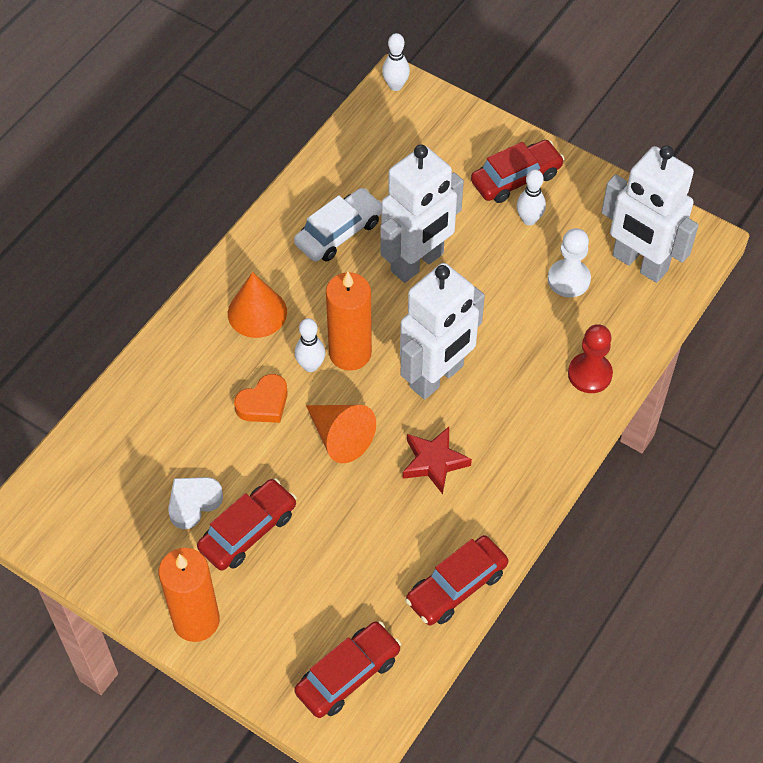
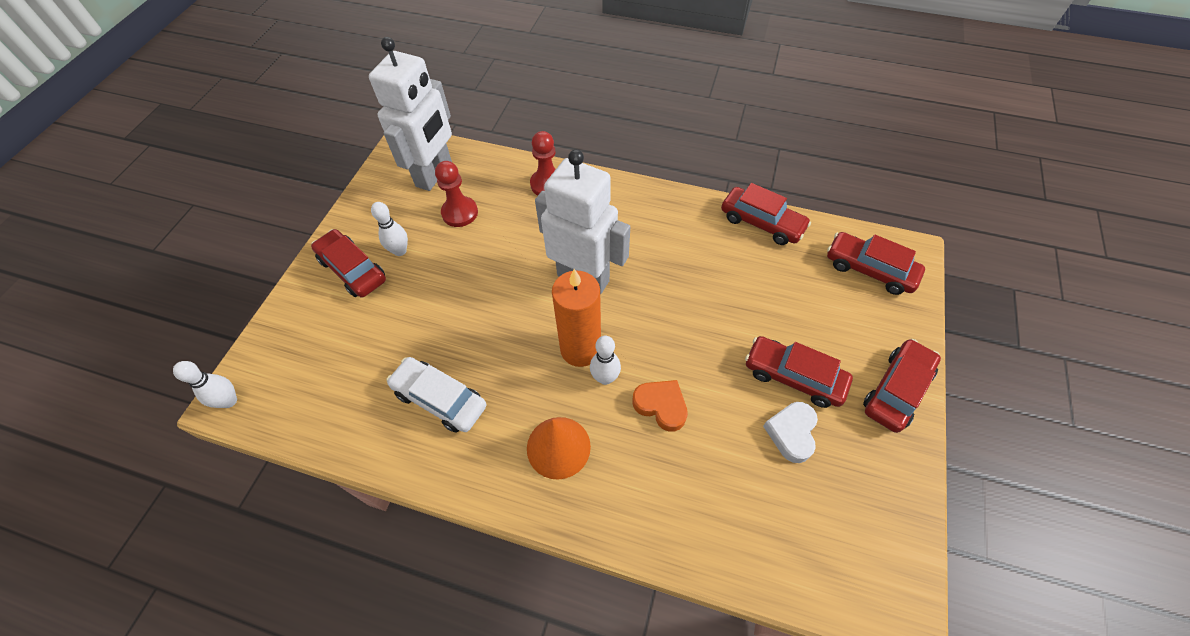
camera: 105 degrees left, 0 degrees up
orange candle [159,548,220,642] -> red car [863,339,941,433]
white heart [168,477,223,529] -> white heart turned 75 degrees clockwise [763,402,818,463]
orange cone [306,405,376,463] -> none
white robot [380,144,464,283] -> none
red star [403,427,472,494] -> none
white pawn [548,228,591,298] -> red pawn [435,161,478,227]

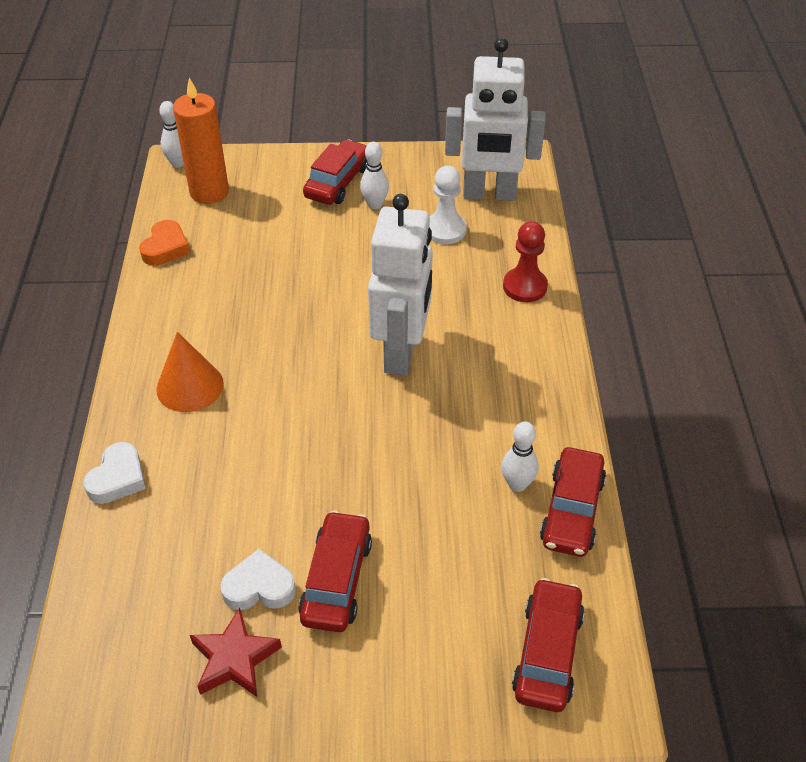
camera: 70 degrees right, 10 degrees down
white car [386,357,486,433] -> none
red pawn [435,161,478,227] -> white pawn [430,166,467,244]
orange candle [552,269,601,367] -> orange candle moved to [173,78,229,204]
white bowling pin [590,336,621,385] -> white bowling pin moved to [501,421,538,492]
orange heart [633,380,688,432] -> orange heart moved to [139,220,190,266]
red car [863,339,941,433] -> none
none -> white heart [83,442,146,504]
none -> red star [190,608,282,697]

